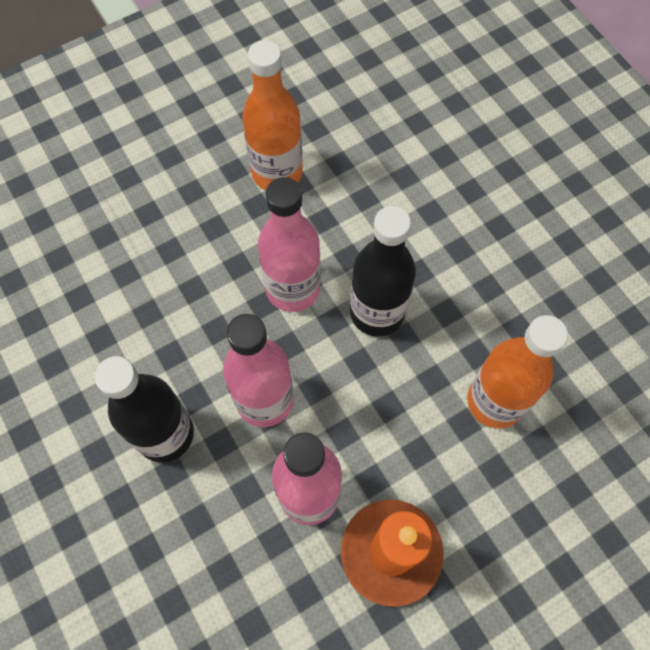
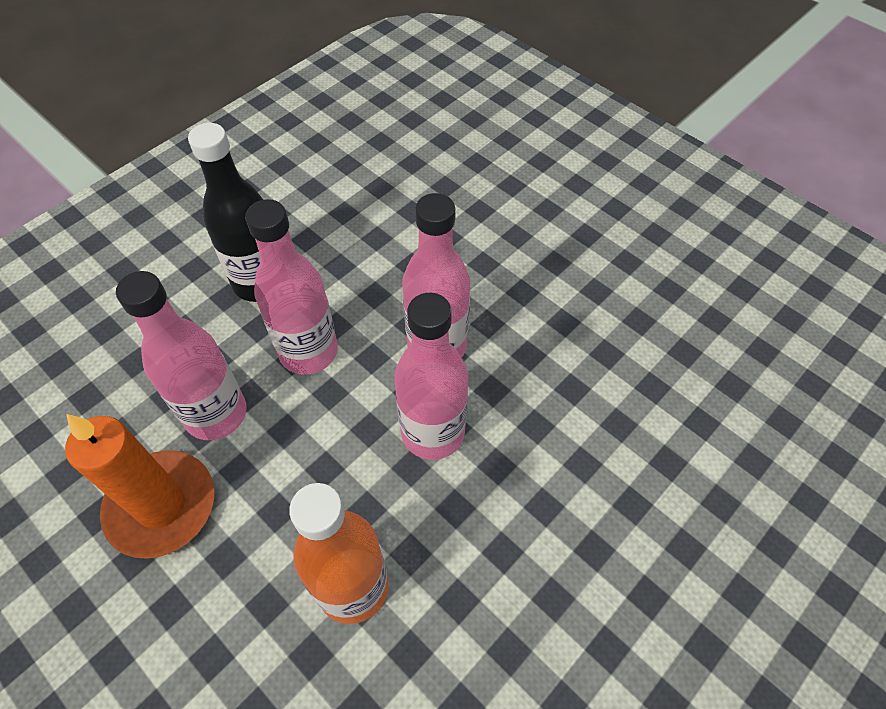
camera: 75 degrees right, 10 degrees down
orange bottle [242,40,303,190] -> none
black bottle [350,206,416,337] -> pink bottle [394,293,468,460]

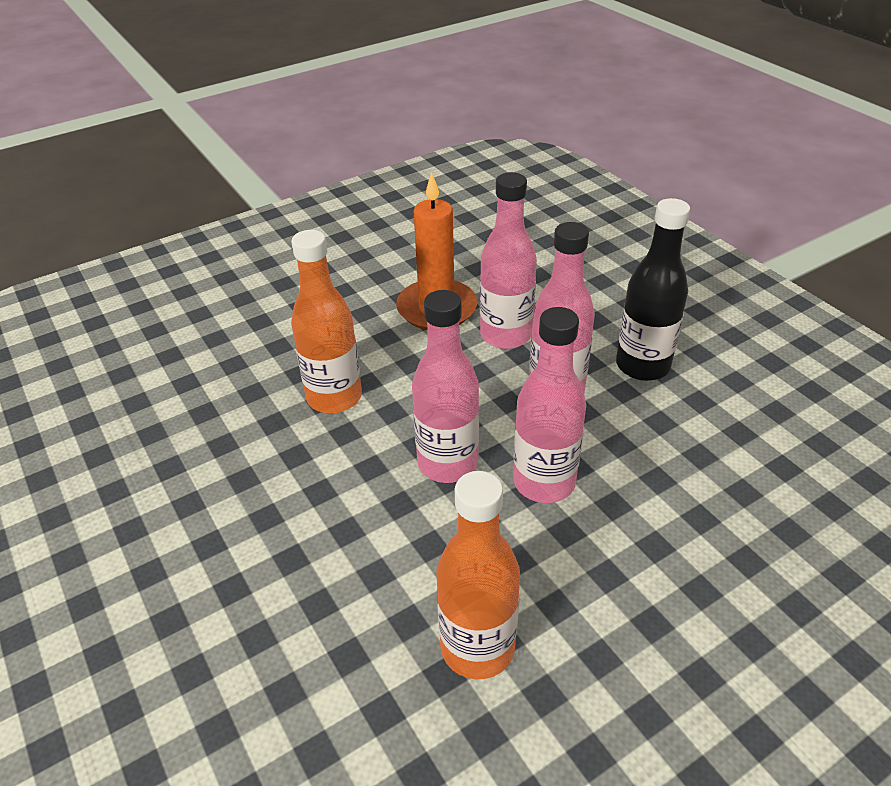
camera: 105 degrees right, 15 degrees down
none -> orange bottle [436,471,520,680]

